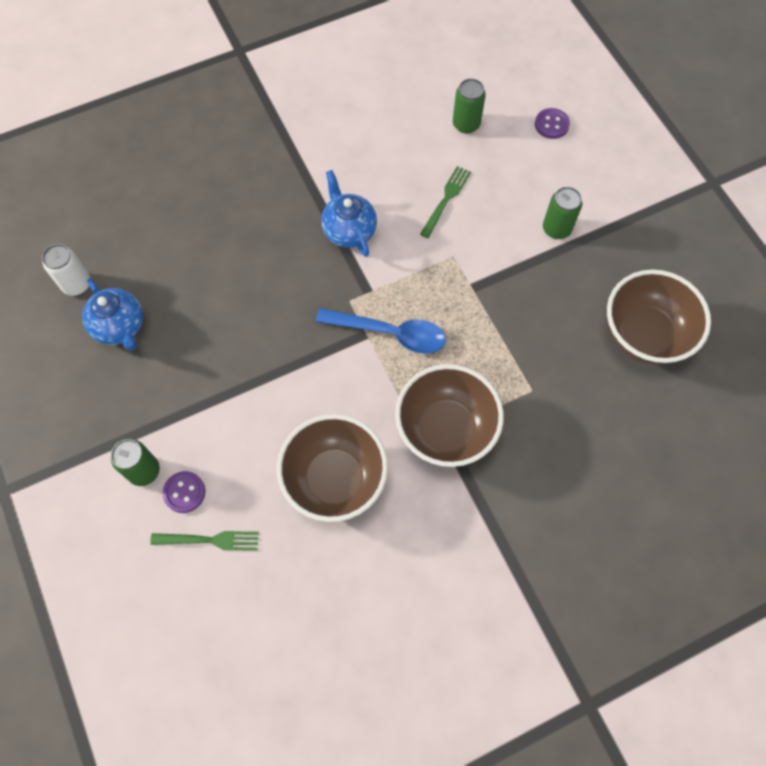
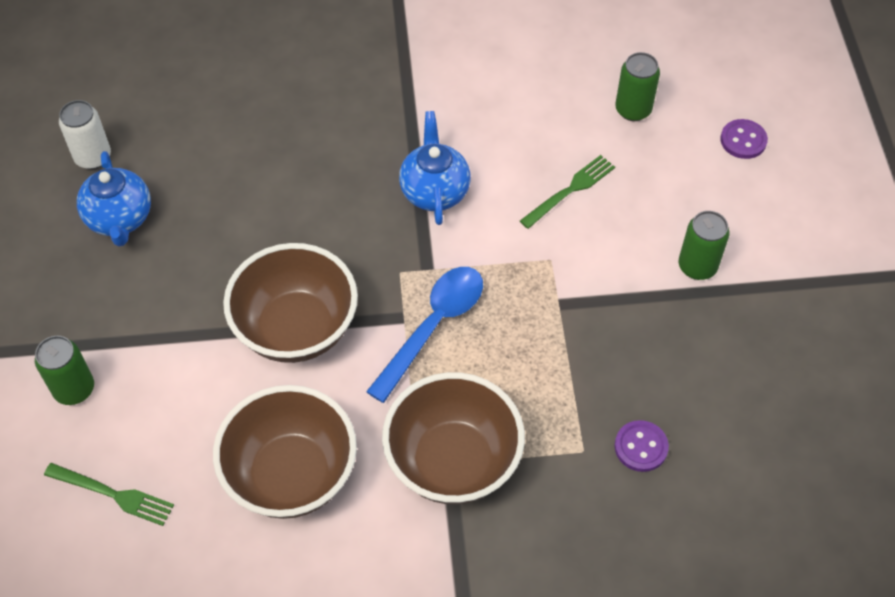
camera: 20 degrees right, 10 degrees down
purple button [163,471,205,513] -> purple button moved to [615,420,669,472]
blue spoon [316,308,446,354] -> blue spoon turned 90 degrees counterclockwise [366,267,483,403]
brown bowl [607,269,711,365] -> brown bowl moved to [223,243,358,363]

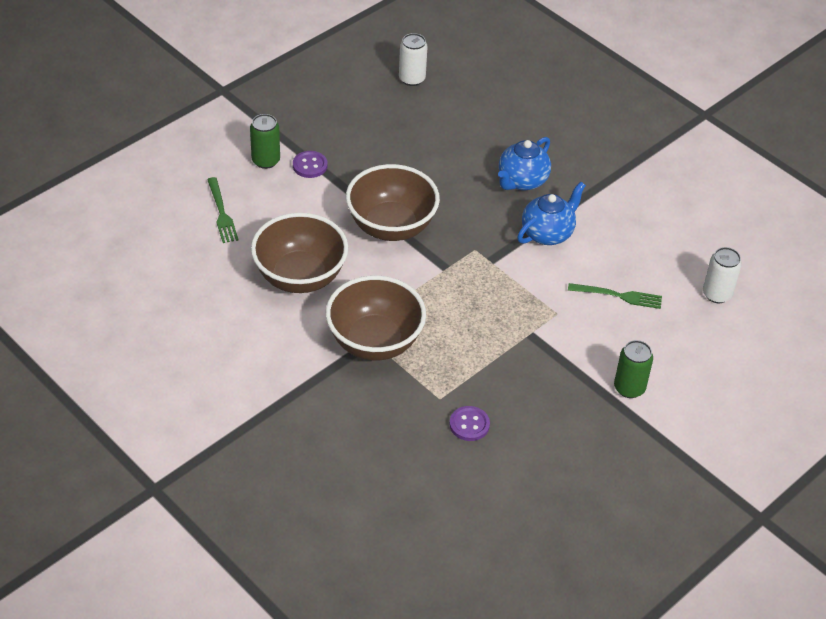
camera: 50 degrees right, 10 degrees down
blue teapot [77,151,151,247] -> blue teapot moved to [498,137,551,190]
blue spoon [366,267,483,403] -> none
green can [615,52,660,121] -> white can [703,247,742,303]
purple button [720,119,768,159] -> purple button moved to [293,151,327,178]

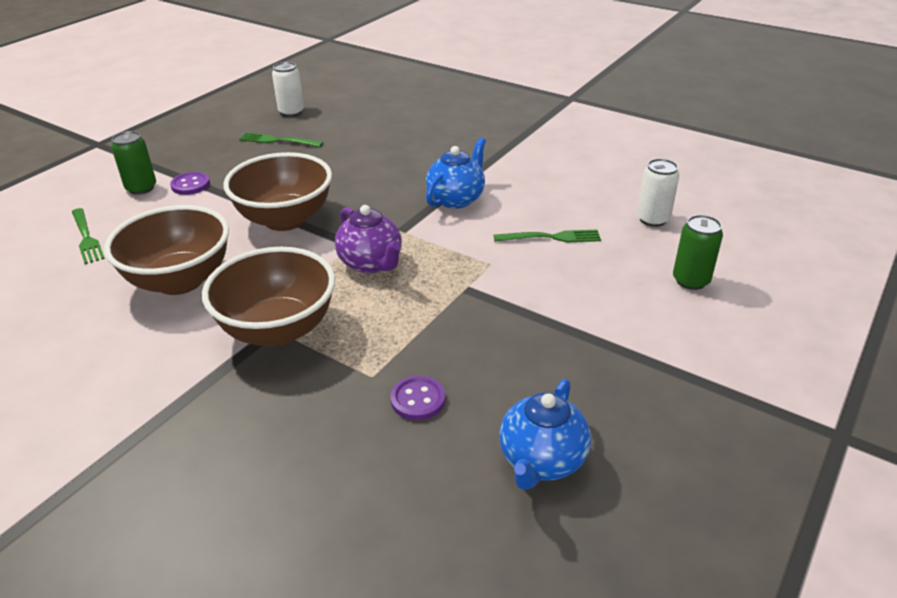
camera: 10 degrees left, 10 degrees down
blue teapot [498,137,551,190] -> blue teapot moved to [499,379,591,490]
green can [614,340,653,398] -> green can moved to [673,215,723,290]
none -> green fork [239,132,323,147]
none -> purple teapot [335,205,402,273]

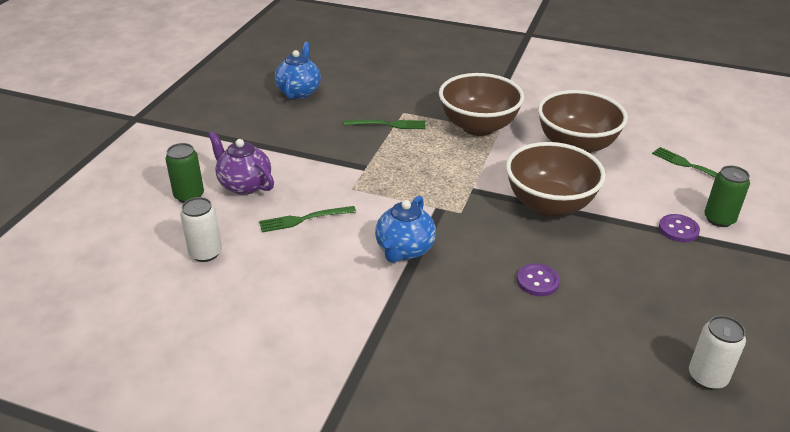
camera: 165 degrees right, 0 degrees up
green fork [239,132,323,147] -> green fork moved to [344,120,425,129]
purple teapot [335,205,402,273] -> purple teapot moved to [208,132,274,195]
purple button [391,376,445,420] -> purple button moved to [517,263,560,296]

